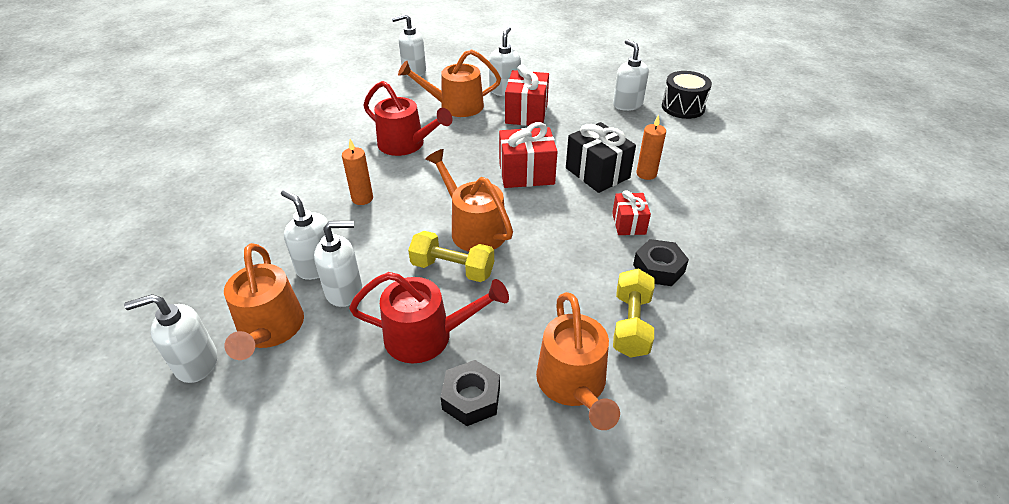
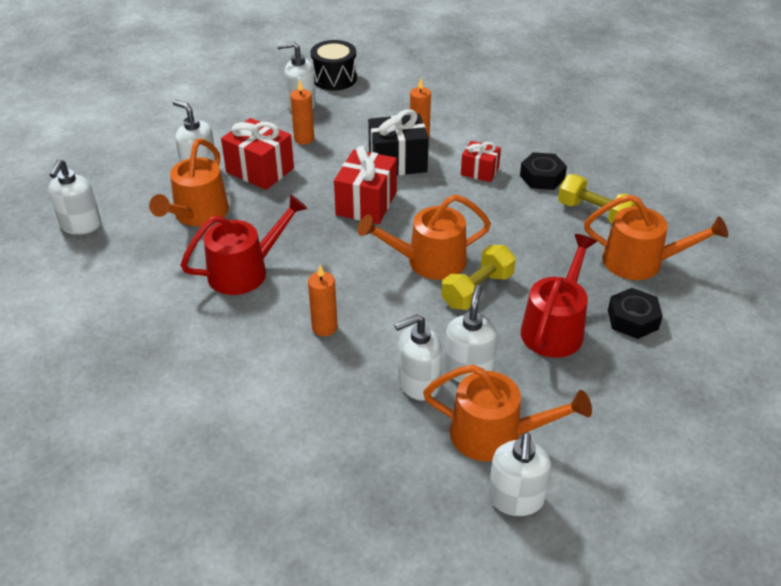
camera: 65 degrees left, 0 degrees up
none -> orange candle [290,80,314,145]

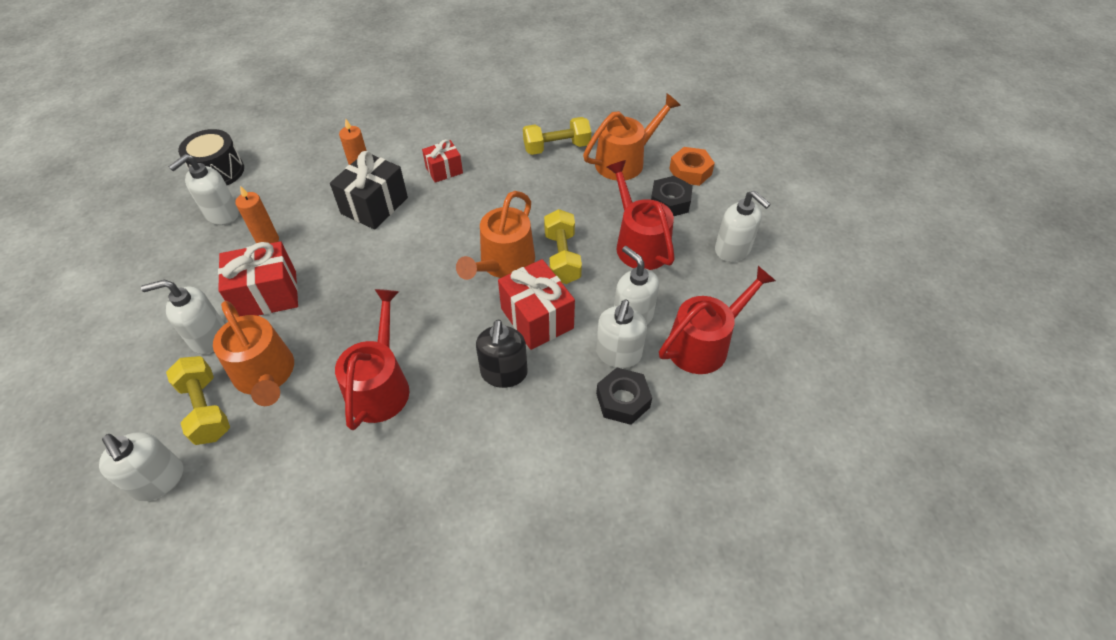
camera: 50 degrees left, 10 degrees up
orange candle [308,265,337,337] -> black soap dispenser [476,320,528,388]
red gift [334,146,397,224] -> red gift moved to [498,259,575,350]
orange watering can [423,365,592,462] -> red watering can [659,266,776,374]
white soap dispenser [488,432,552,516] -> white soap dispenser moved to [715,190,771,262]
black nut [520,152,567,190] -> black nut moved to [596,368,652,425]
none -> yellow dumbbell [166,356,230,445]
none -> orange nut [669,147,715,186]

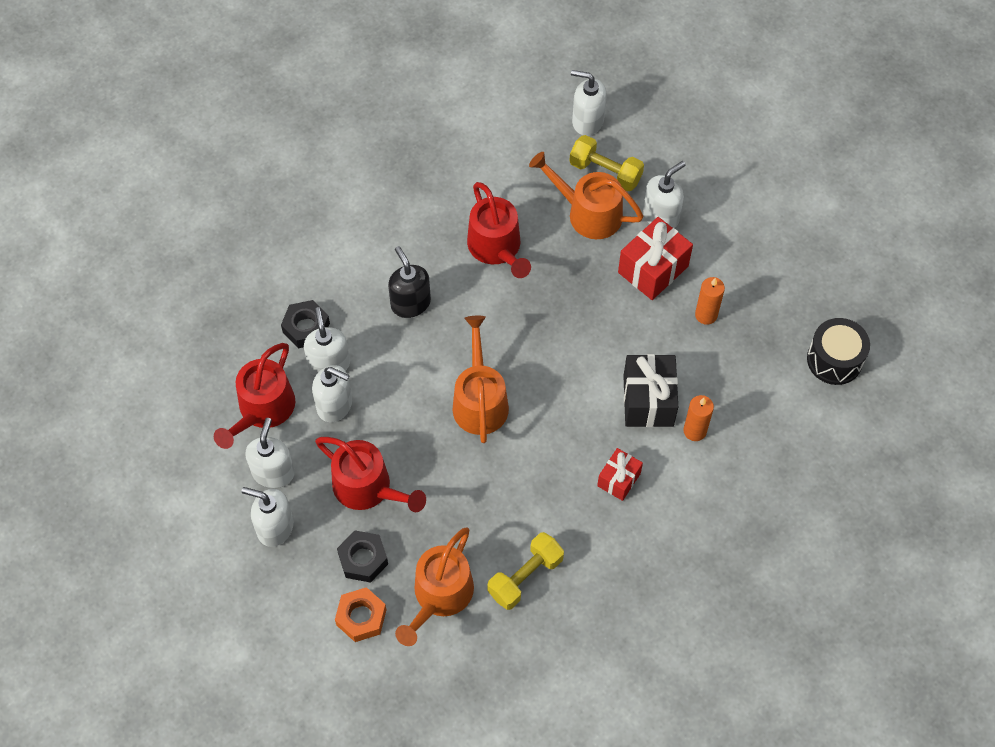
camera: 150 degrees right, 10 degrees up
white soap dispenser [168,154,239,225] -> white soap dispenser moved to [245,418,295,488]
red gift [498,259,575,350] -> none
yellow dumbbell [544,209,582,284] -> none

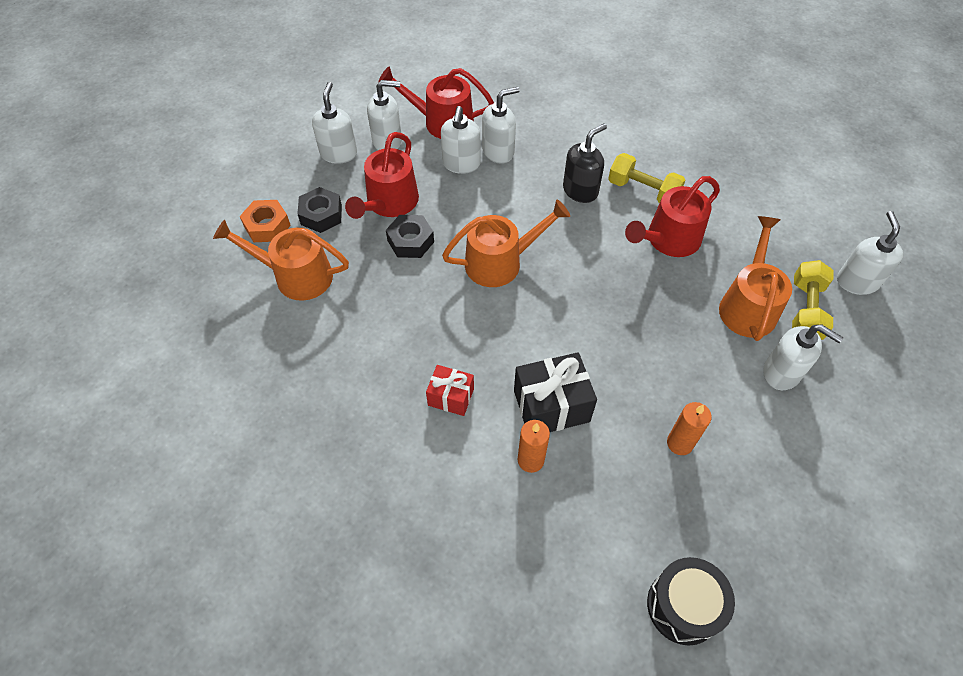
camera: 75 degrees right, 5 degrees down
black nut [281,300,330,348] -> black nut moved to [386,215,434,258]
yellow dumbbell [487,532,564,610] -> yellow dumbbell moved to [608,153,685,203]
red gift [618,217,693,300] -> none

